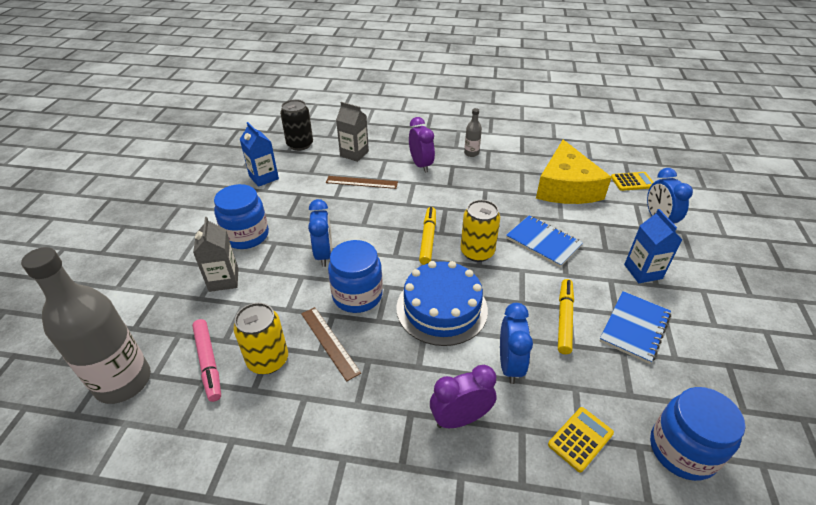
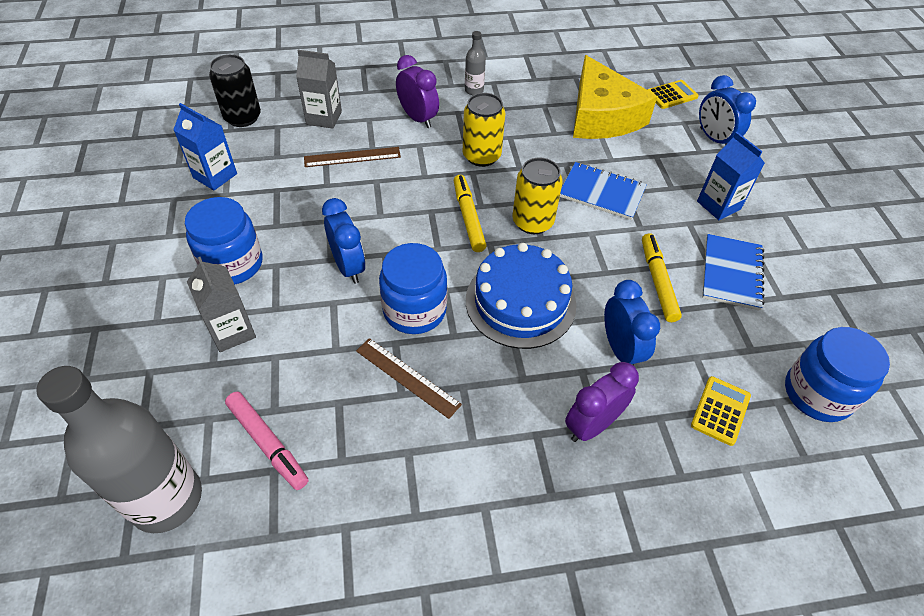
camera: 20 degrees left, 10 degrees up
yellow can [233,303,288,374] -> yellow can moved to [463,93,505,167]

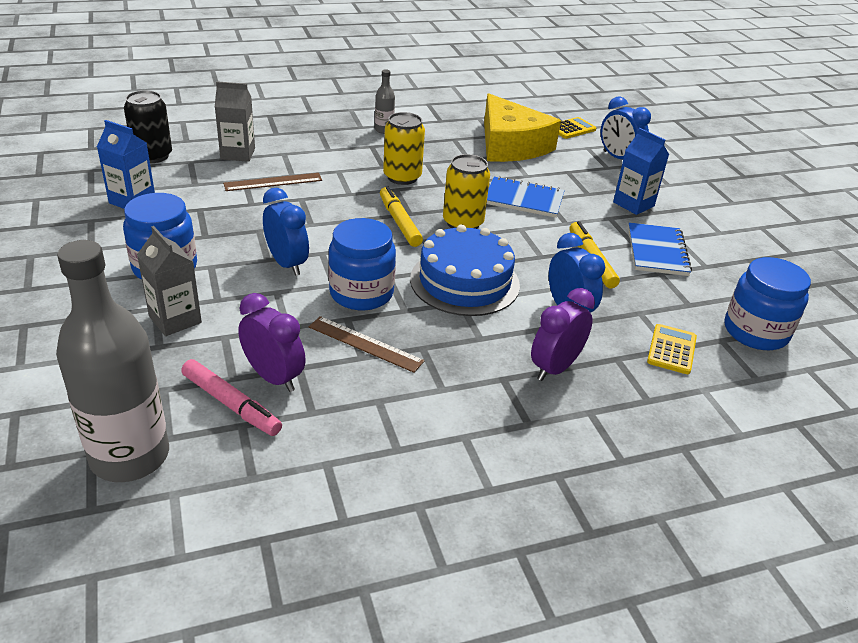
camera: 10 degrees left, 15 degrees down
purple clock [396,55,439,128] -> purple clock moved to [238,293,306,392]

